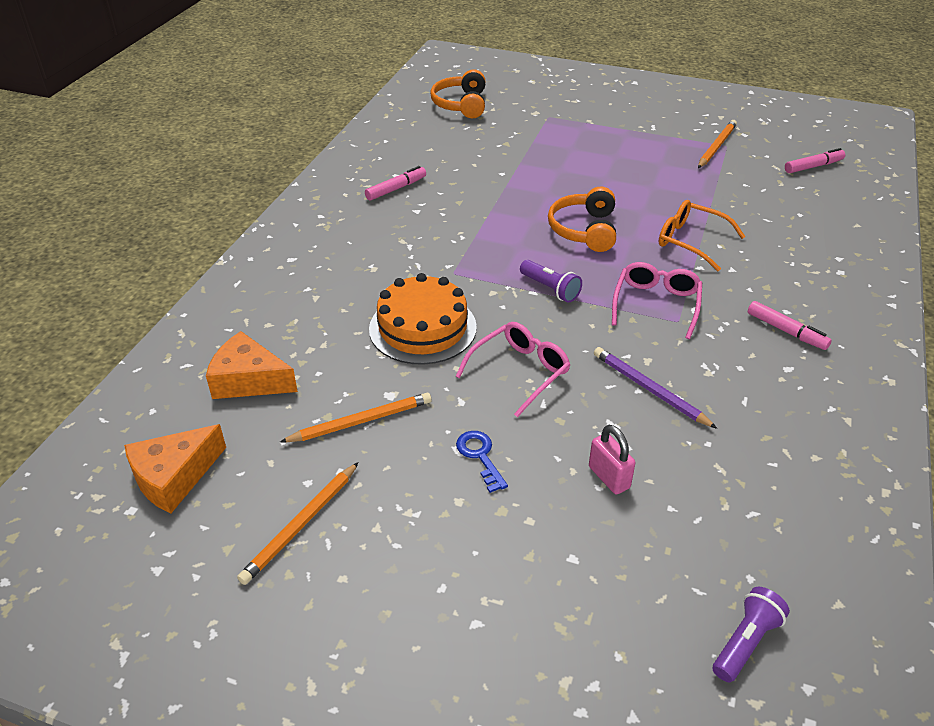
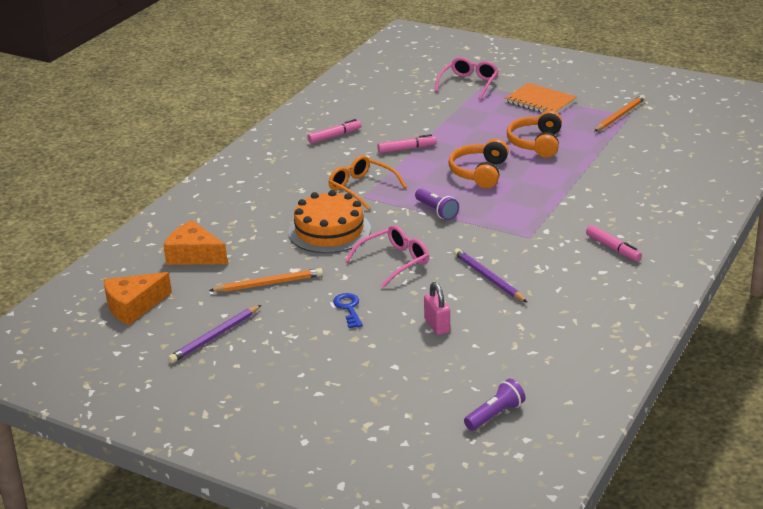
camera: 10 degrees right, 10 degrees down
orange pencil [237,462,359,585] -> purple pencil [168,305,261,363]
orange headphones [430,69,485,118] -> orange headphones moved to [507,110,562,158]
pink glasses [612,262,702,339] -> pink glasses moved to [435,57,499,100]
orange glasses [659,200,745,271] -> orange glasses moved to [328,155,407,210]
pink marker [785,148,845,173] -> pink marker moved to [377,134,436,153]
none -> orange notebook [505,83,577,113]

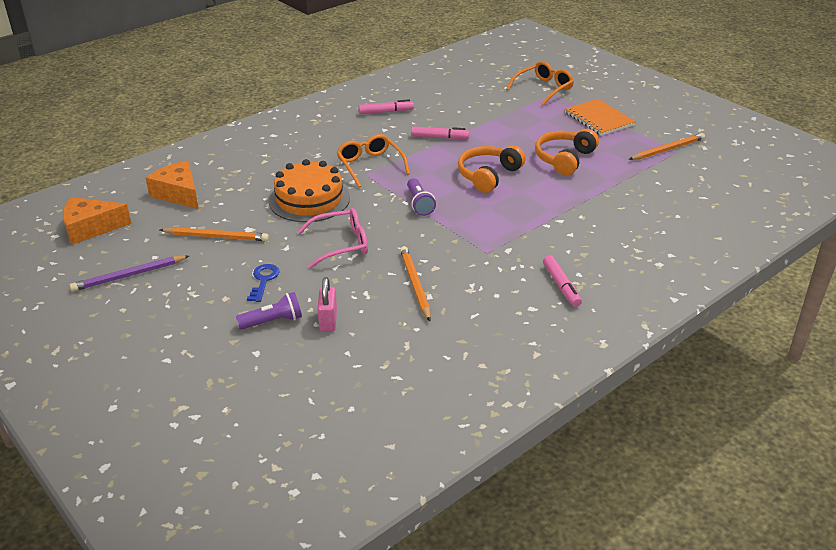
camera: 20 degrees right, 5 degrees up
pink glasses [435,57,499,100] -> orange glasses [507,61,574,106]
purple pencil [454,248,528,303] -> orange pencil [400,246,431,321]
purple flashlight [464,379,525,431] -> purple flashlight moved to [236,292,302,330]

